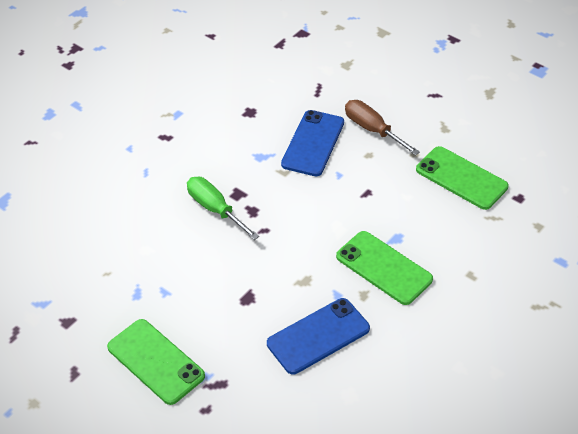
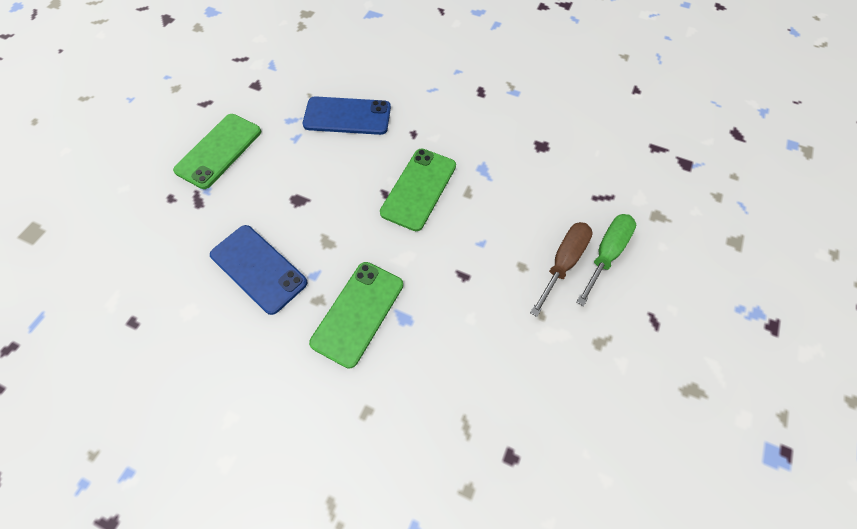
camera: 75 degrees right, 15 degrees up
green screwdriver [187,177,259,240] -> green screwdriver moved to [577,214,636,306]
blue phone [281,110,344,176] -> blue phone moved to [303,96,391,135]
green phone [416,146,508,210] -> green phone moved to [380,149,456,231]

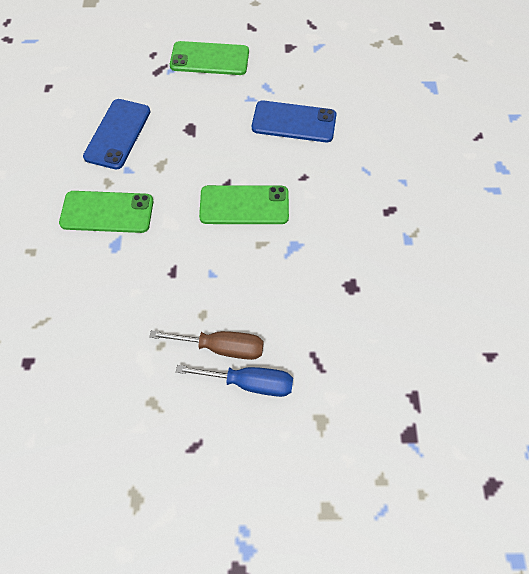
camera: 65 degrees right, 0 degrees up
blue phone [303,96,391,135] -> blue phone turned 60 degrees counterclockwise [252,100,337,142]
green screwdriver [577,214,636,306] -> blue screwdriver [176,365,293,397]

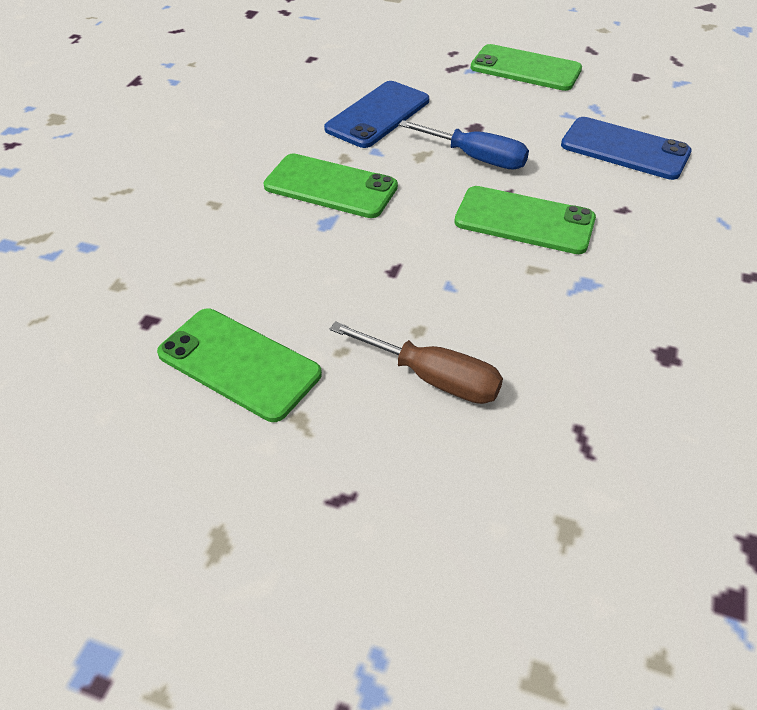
camera: 20 degrees right, 15 degrees down
blue screwdriver [176,365,293,397] -> blue screwdriver moved to [399,120,529,169]
none -> green phone [157,309,322,422]

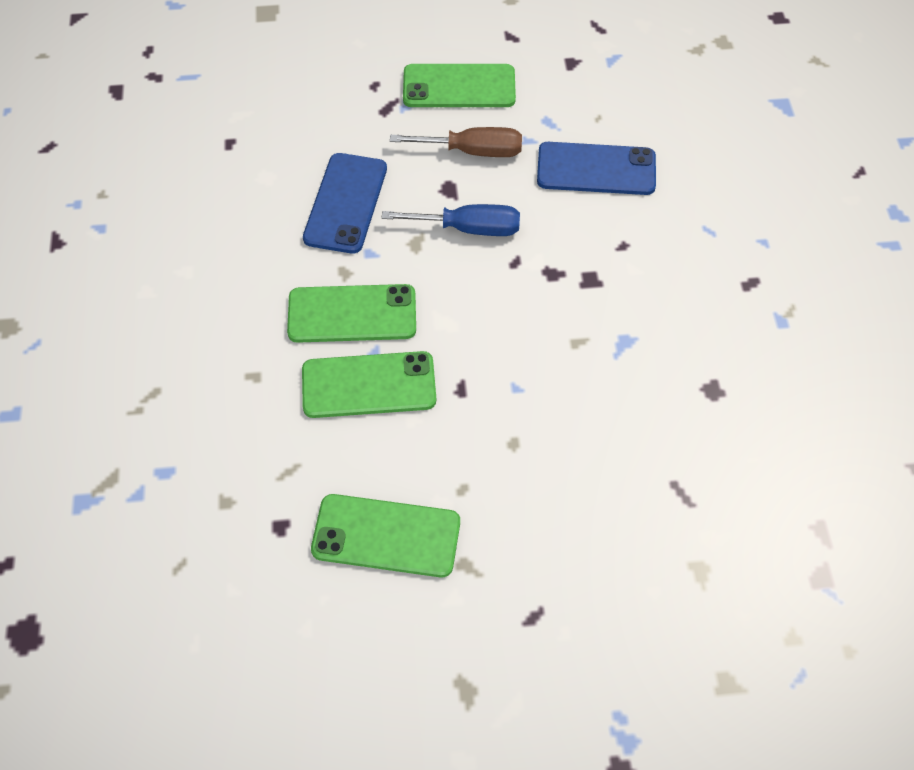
camera: 25 degrees left, 10 degrees up
brown screwdriver [330,321,503,404] -> brown screwdriver moved to [390,127,522,157]
green phone [454,186,596,254] -> green phone moved to [302,351,436,418]

